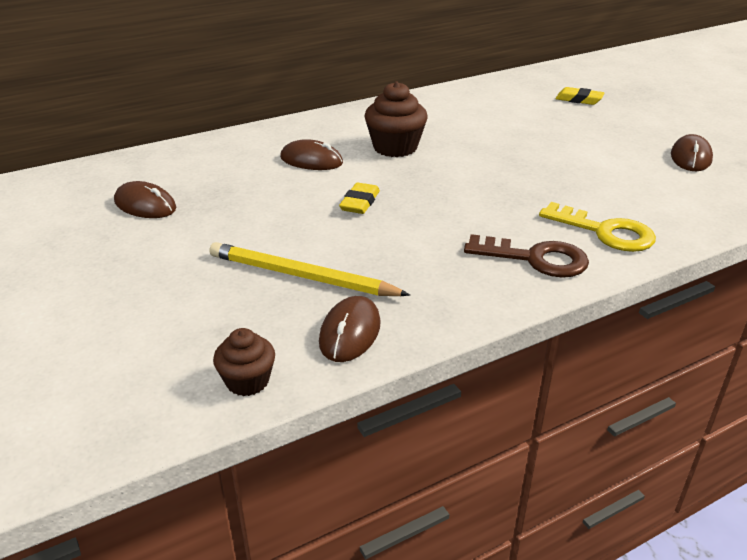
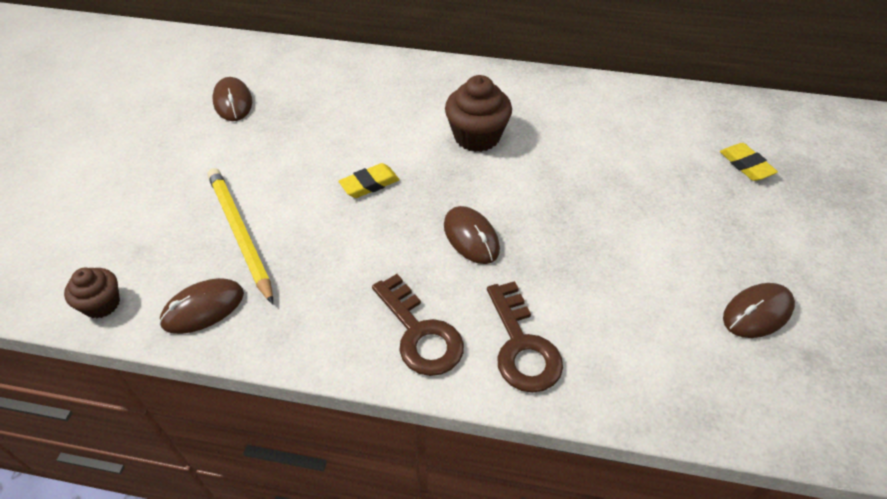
camera: 40 degrees right, 15 degrees up
brown mouse [280,139,343,170] -> brown mouse moved to [444,206,500,264]
yellow key [539,202,656,252] -> brown key [487,281,563,393]

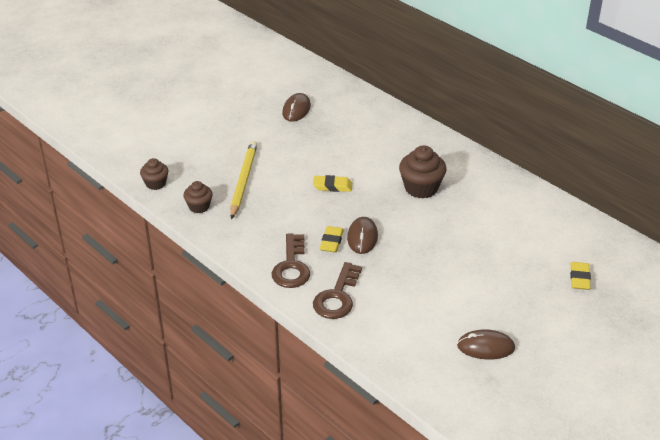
camera: 35 degrees right, 10 degrees down
brown mouse [159,278,244,334] -> brown cupcake [183,181,213,213]
none -> yellow eraser [320,226,344,253]

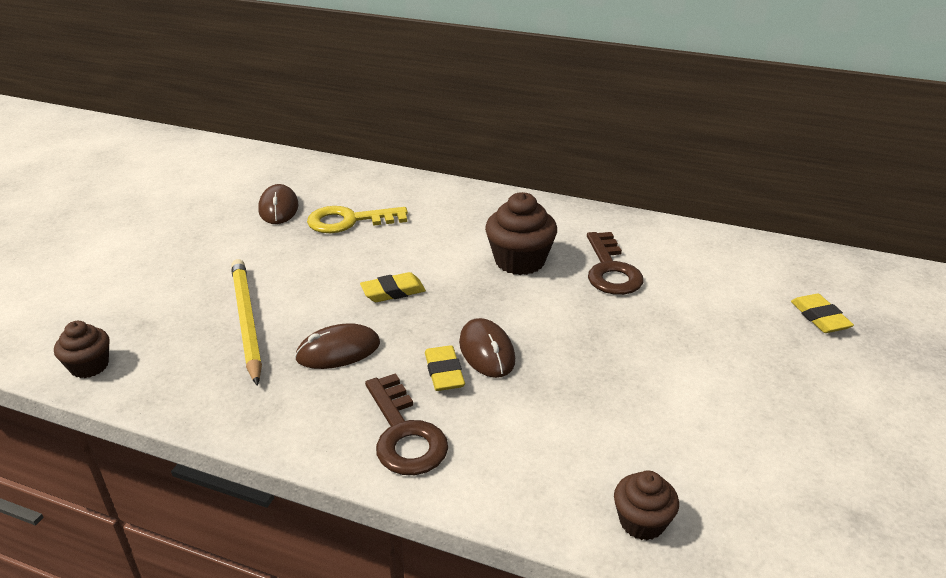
camera: 25 degrees left, 5 degrees down
brown cupcake [183,181,213,213] -> brown cupcake moved to [614,471,679,540]
brown key [313,262,362,319] -> brown key moved to [587,232,643,295]
brown mouse [457,329,515,360] -> brown mouse moved to [295,323,380,369]
none -> yellow key [307,206,408,233]

